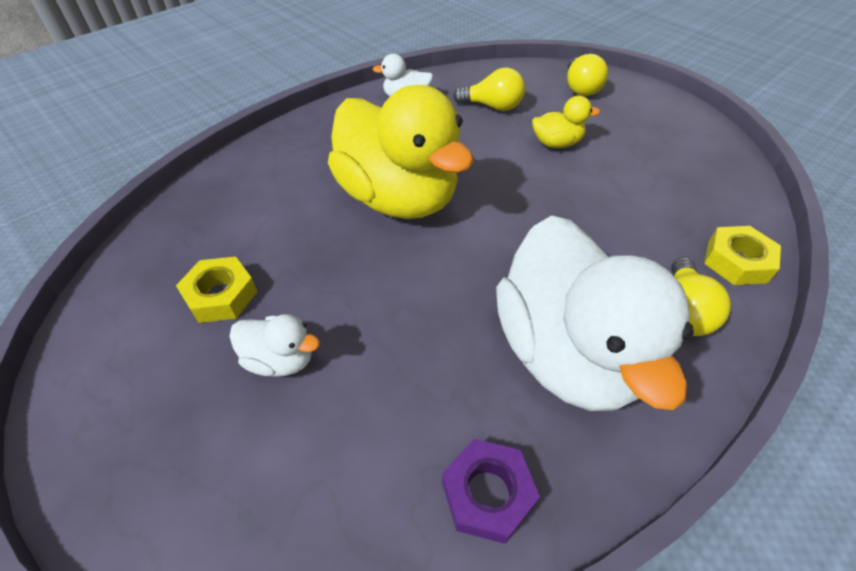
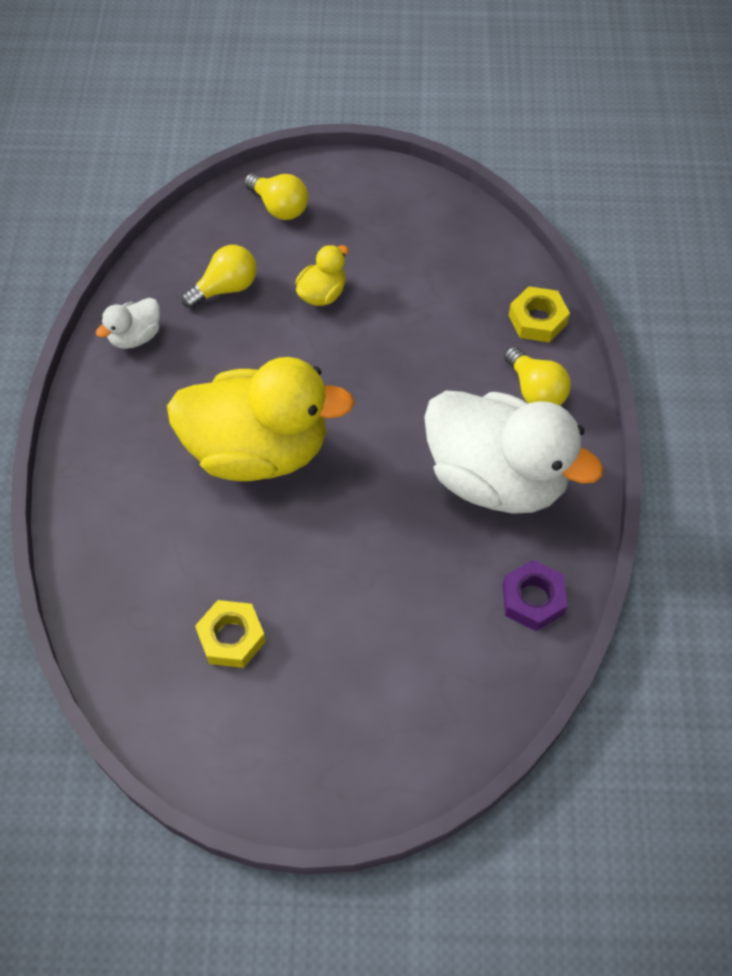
camera: 45 degrees left, 10 degrees up
white duck [229,314,320,377] -> none

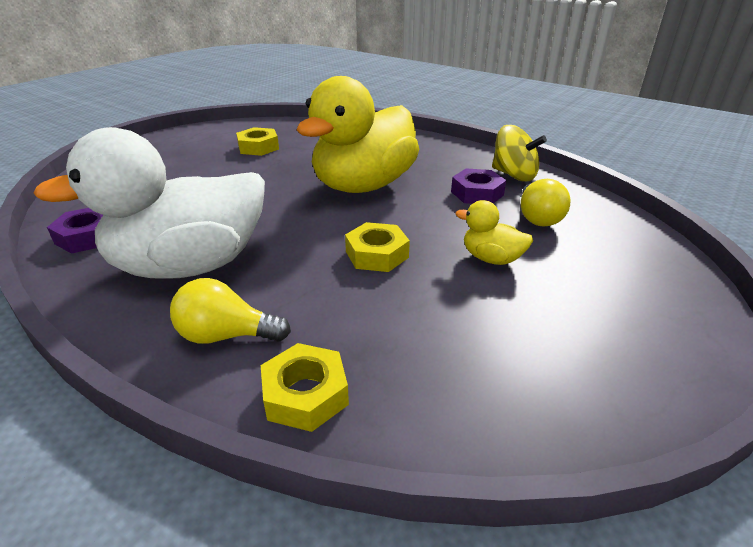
camera: 125 degrees right, 25 degrees down
white duck [96,298,160,349] -> yellow spinning top [492,125,547,182]
yellow light bulb [244,173,308,220] -> none
yellow duck [295,245,348,306] -> yellow duck turned 135 degrees clockwise [455,200,533,265]
none -> yellow nut [345,222,410,272]
none -> purple nut [451,168,506,204]

